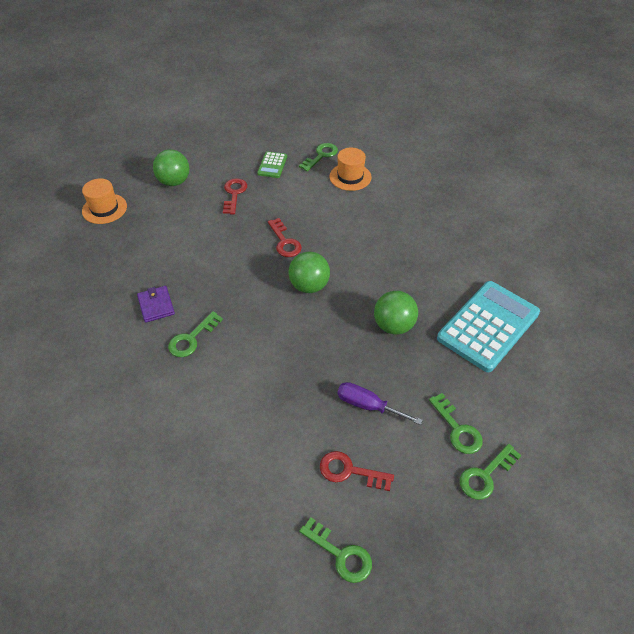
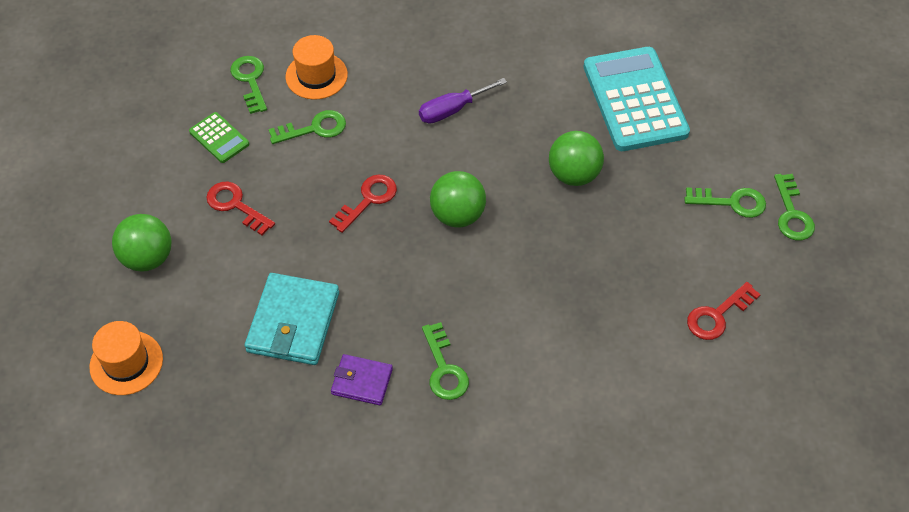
camera: 55 degrees left, 5 degrees up
red key [268,218,302,257] -> red key turned 60 degrees counterclockwise [329,174,397,233]
green key [299,517,372,583] -> green key moved to [269,110,346,144]
purple screwdriver [337,382,423,425] -> purple screwdriver moved to [419,78,507,124]
none -> turquoise wallet [245,273,339,365]

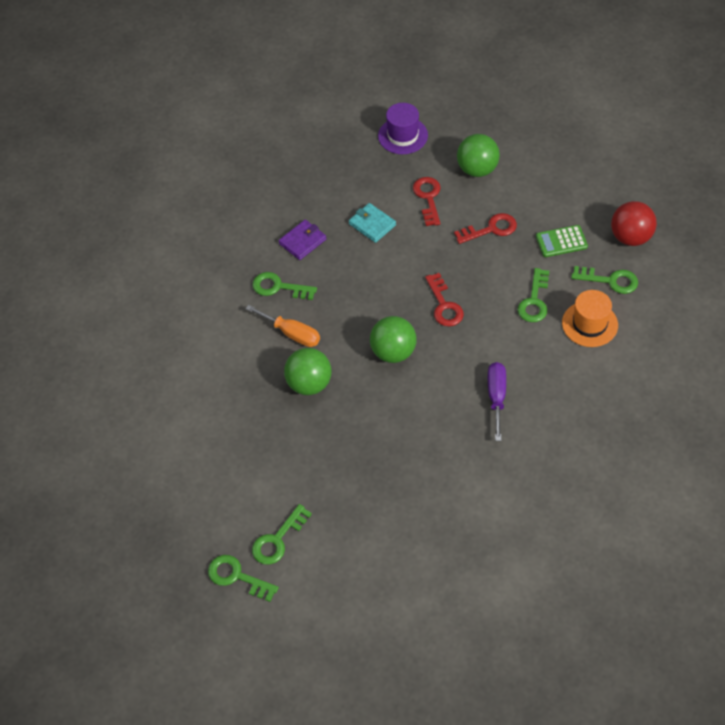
camera: 125 degrees right, 0 degrees up
orange hat [89,321,163,395] -> purple hat [378,103,428,154]
turquoise wallet [245,273,339,365] -> turquoise wallet [349,203,396,243], size x0.58
green ball [549,131,604,186] -> green ball moved to [284,348,331,395]
turquoise calculator [584,47,690,151] -> none
red key [687,282,761,340] -> red key moved to [413,177,441,226]
none -> orange screwdriver [245,305,320,347]
none -> red ball [611,201,657,246]

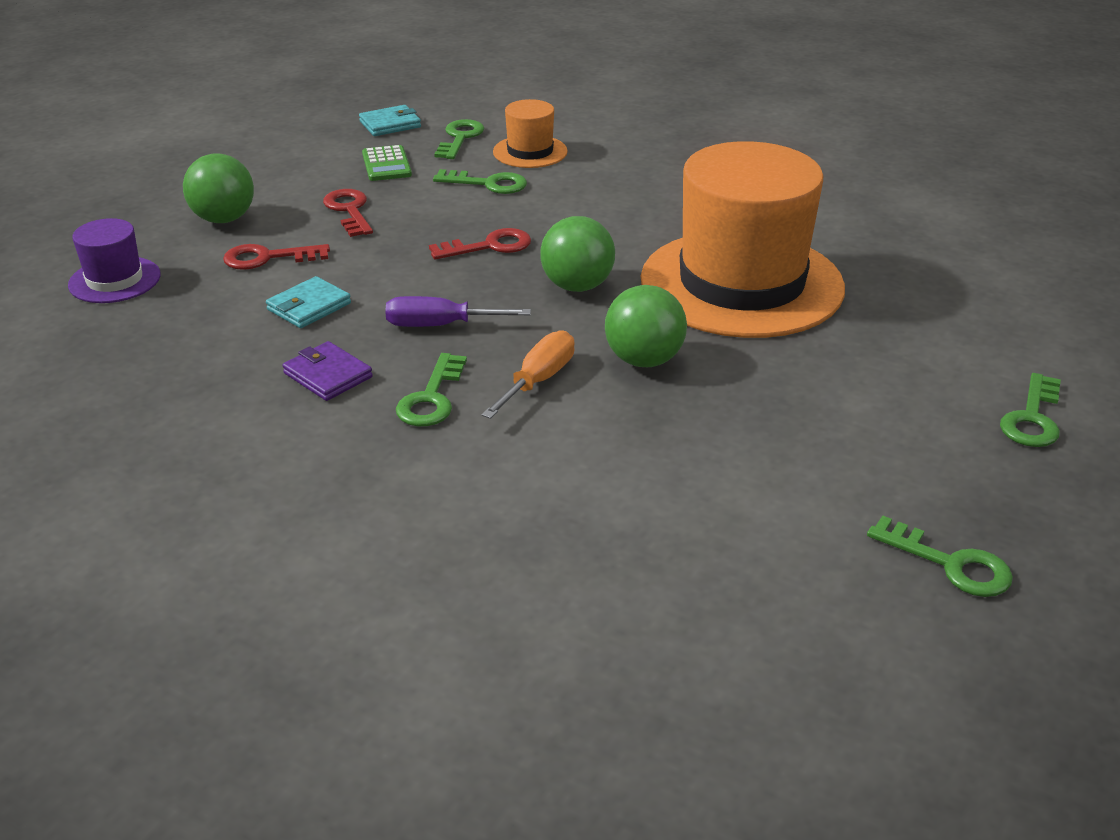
camera: 95 degrees left, 20 degrees down
green key [252,504,312,565] -> green key moved to [867,515,1013,597]
purple screwdriver [488,362,506,441] -> purple screwdriver moved to [385,296,531,327]
red ball [611,201,657,246] -> turquoise wallet [359,105,421,136]
none -> orange hat [641,141,845,338]

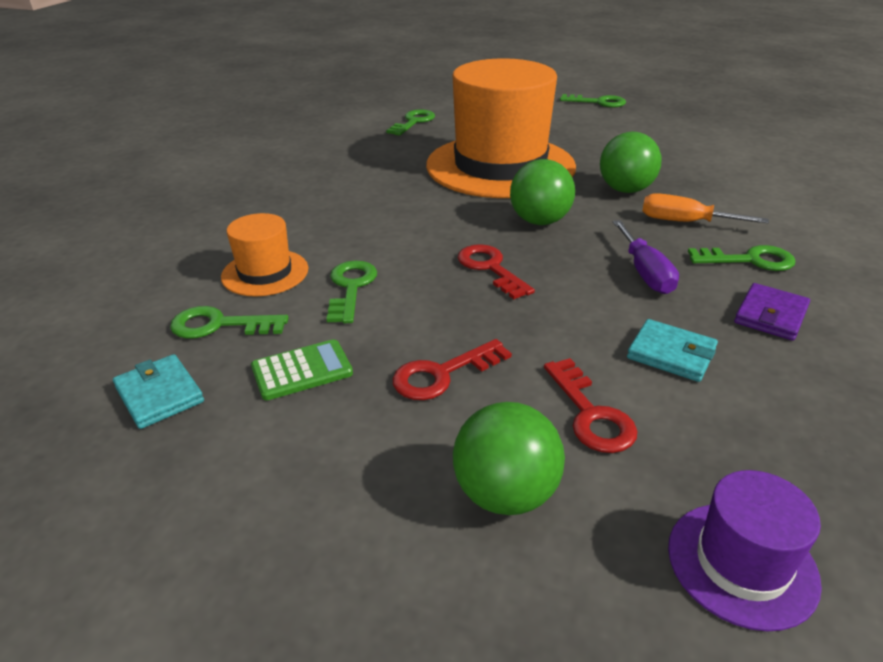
camera: 100 degrees left, 0 degrees up
green key [867,515,1013,597] -> green key moved to [386,109,435,136]

